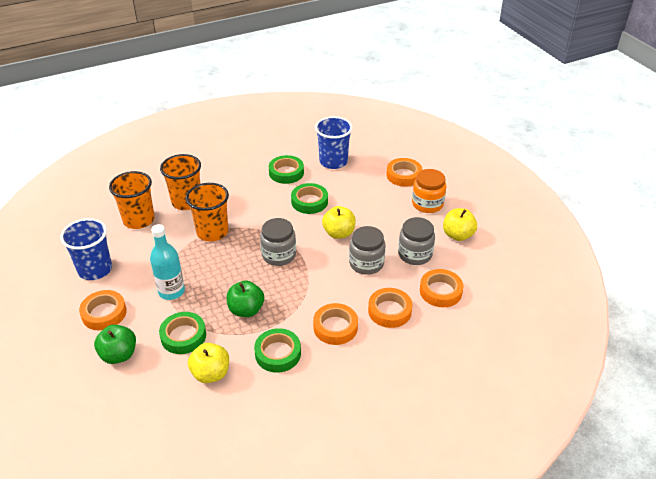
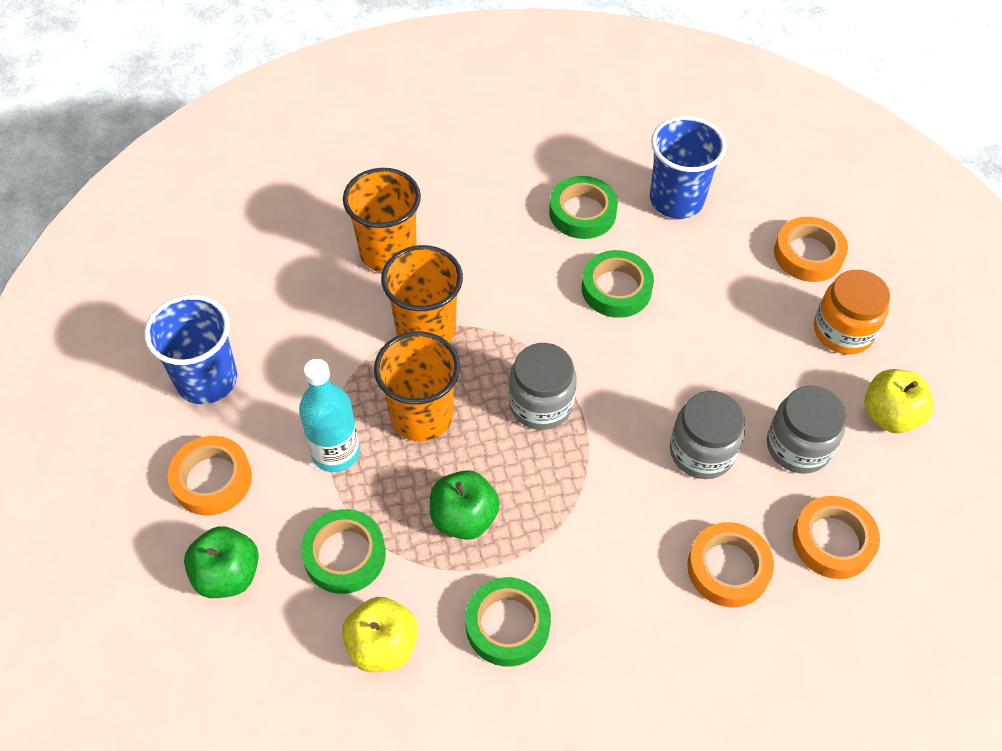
camera: 10 degrees right, 15 degrees up
orange cup [109,171,155,229] -> orange cup moved to [374,331,460,442]
orange tape [313,303,358,345] -> none
yellow apple [322,206,356,239] -> none

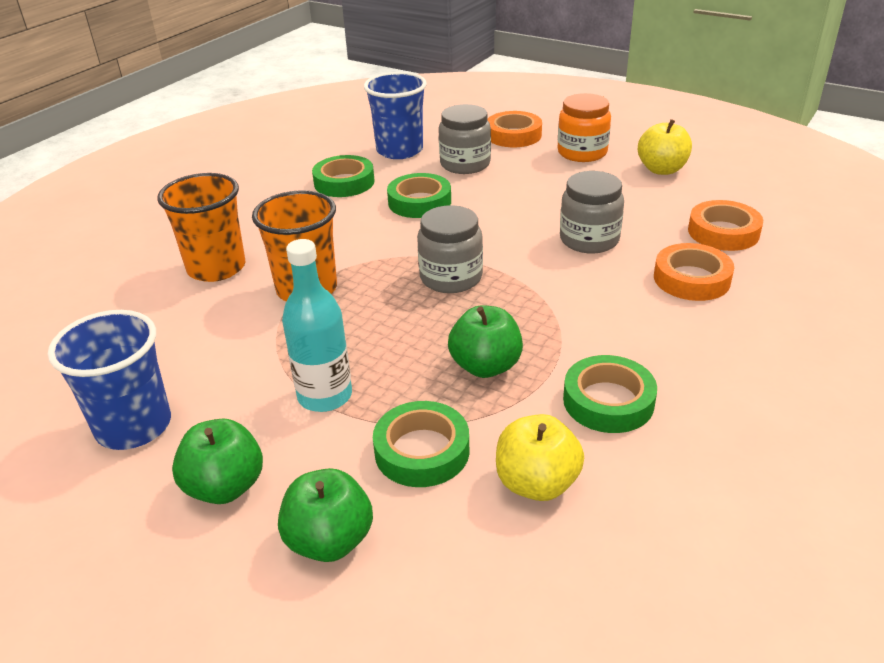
camera: 40 degrees left, 20 degrees down
orange tape [168,436,252,516] -> green apple [172,419,263,504]
orange cup [374,331,460,442] -> none
grey jar [767,385,846,474] -> grey jar moved to [439,104,491,174]

